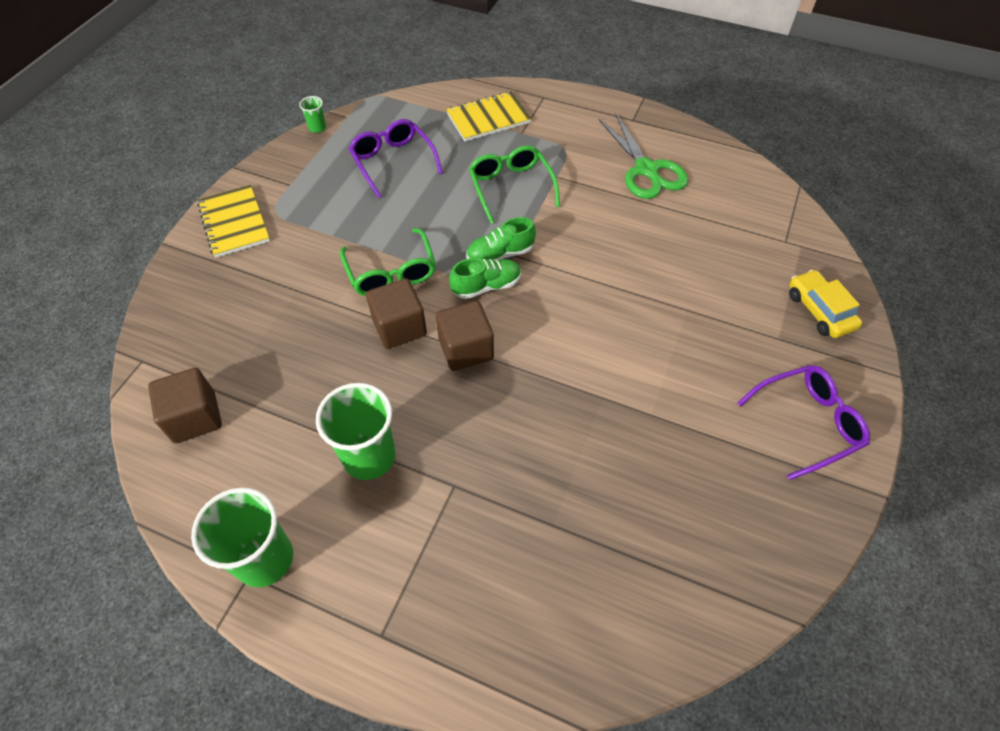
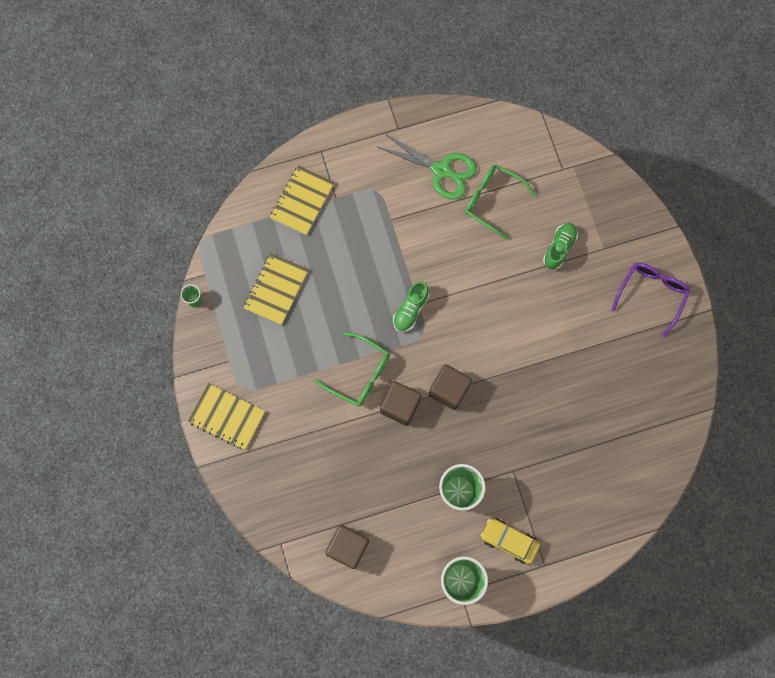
camera: 40 degrees left, 20 degrees up
purple glasses [349,119,443,198] -> yellow notebook [244,253,309,325]
green shoe [449,258,521,299] -> green shoe moved to [543,223,578,269]
green glasses [469,145,560,224] -> green glasses moved to [465,164,536,240]
yellow car [789,270,862,338] -> yellow car moved to [480,518,540,564]

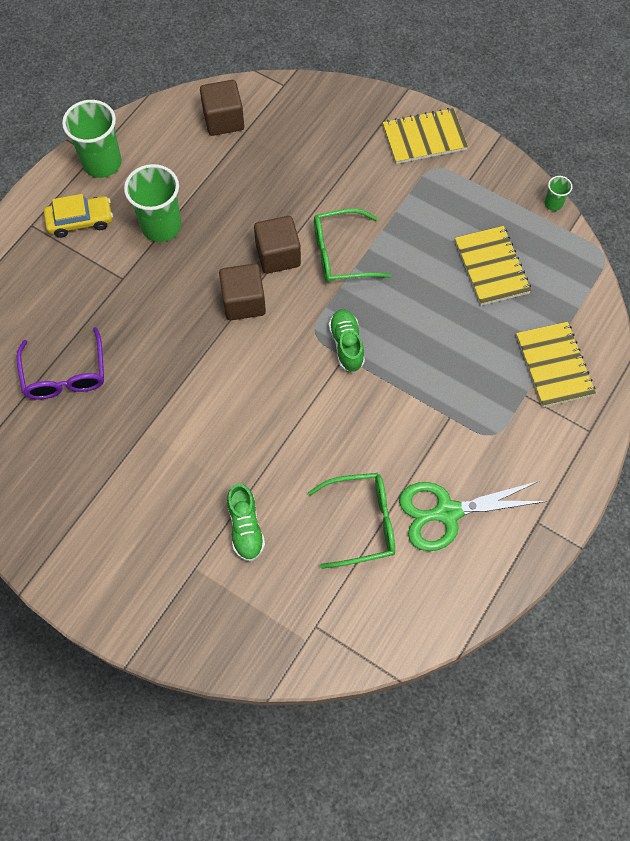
camera: 140 degrees right, 10 degrees down
purple glasses [611,263,690,337] -> purple glasses moved to [16,327,104,399]

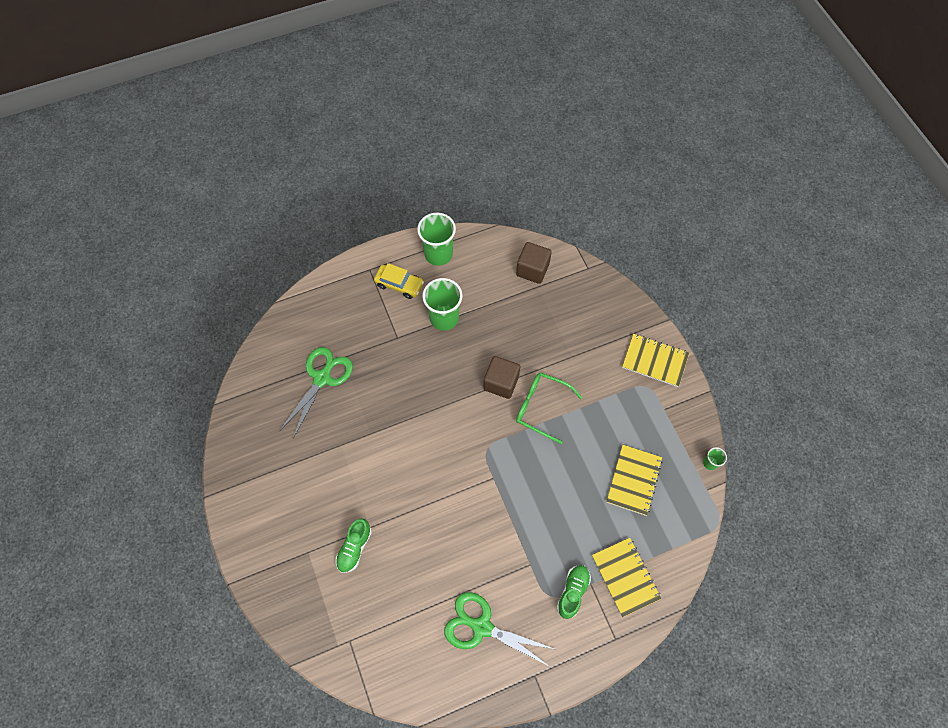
camera: 35 degrees right, 0 degrees up
purple glasses [16,327,104,399] -> green scissors [279,347,353,438]
brown cube [219,264,266,320] -> none
green glasses [308,473,395,569] -> none
green shoe [329,309,365,372] -> green shoe moved to [557,565,591,619]
yellow notebook [516,322,596,407] -> yellow notebook turned 45 degrees counterclockwise [592,538,661,617]

